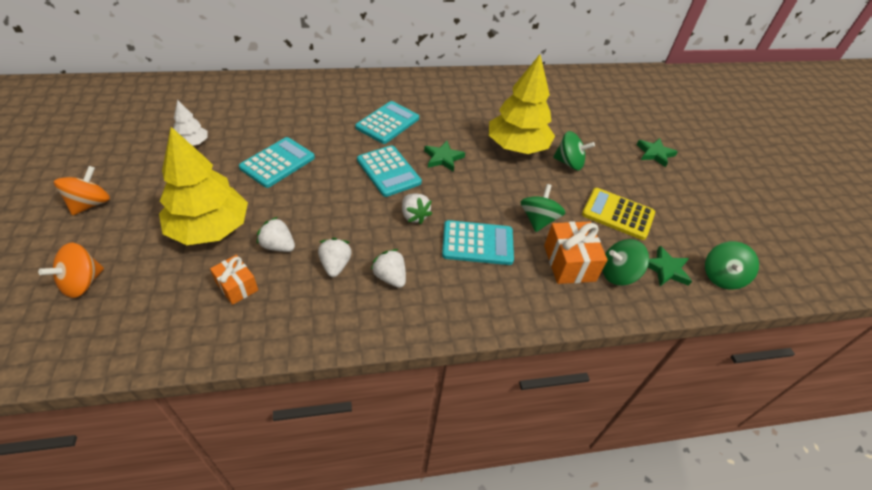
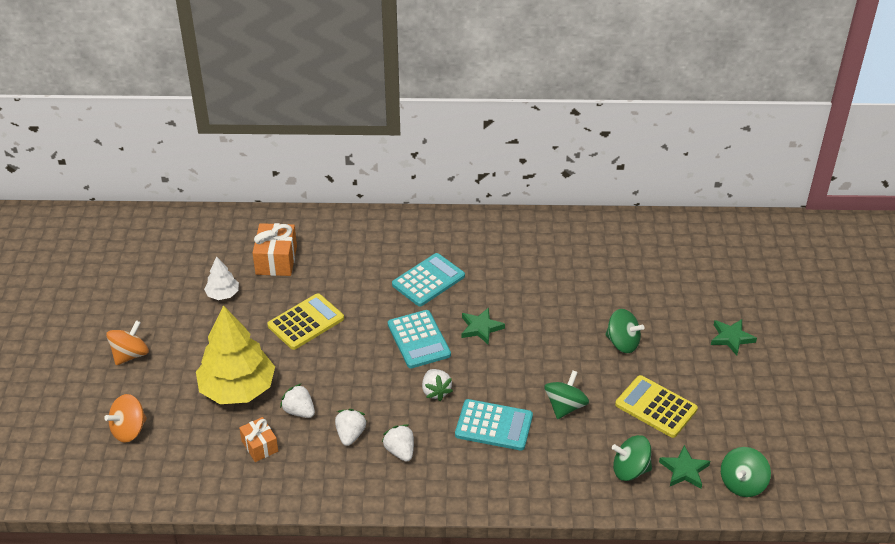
camera: 15 degrees right, 5 degrees down
turquoise calculator [239,137,315,188] -> yellow calculator [267,293,344,350]
yellow tree [489,54,555,154] -> none
orange gift [544,221,608,284] -> orange gift moved to [253,223,297,276]

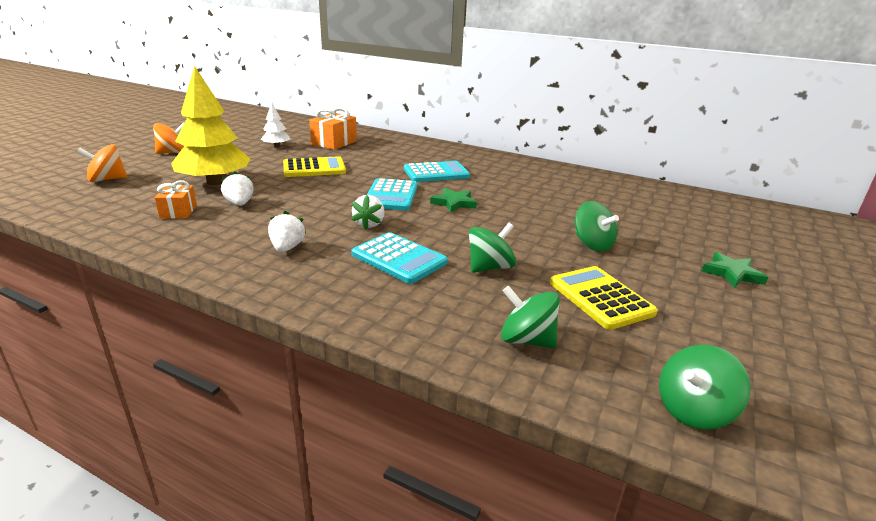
camera: 25 degrees right, 15 degrees down
white strawberry [335,409,366,446] -> none
green star [659,445,710,489] -> none

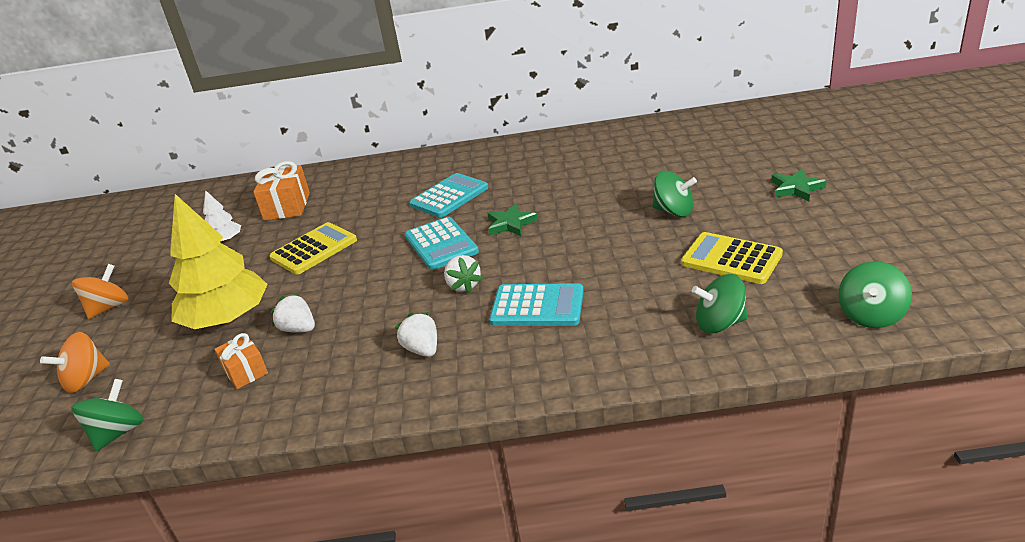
camera: 25 degrees left, 5 degrees up
green spinning top [469,223,516,273] -> green spinning top moved to [71,379,144,451]

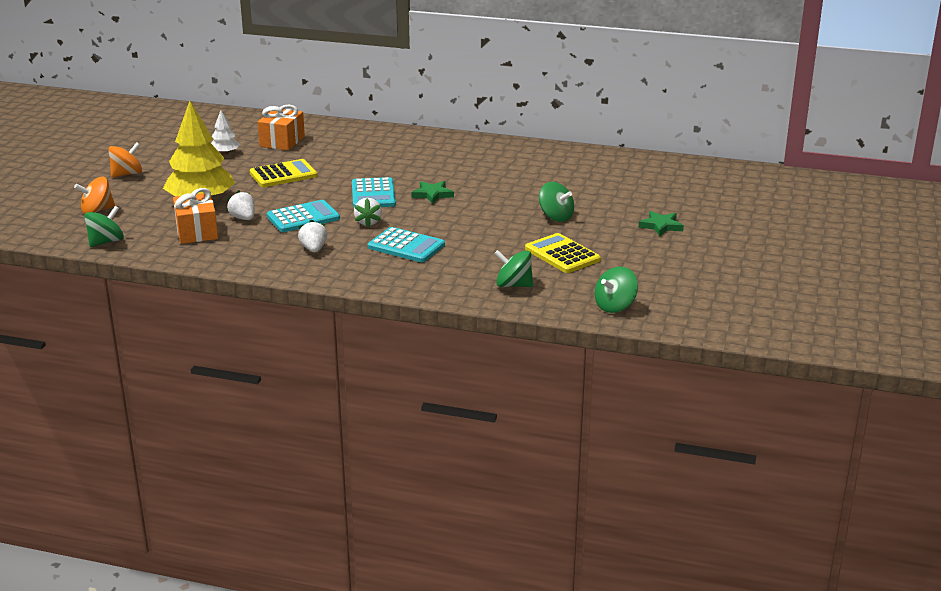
camera: 15 degrees right, 5 degrees down
orange gift [214,333,268,389] -> orange gift [173,188,218,244], size x1.58
turquoise calculator [409,173,488,218] -> turquoise calculator moved to [267,200,340,232]

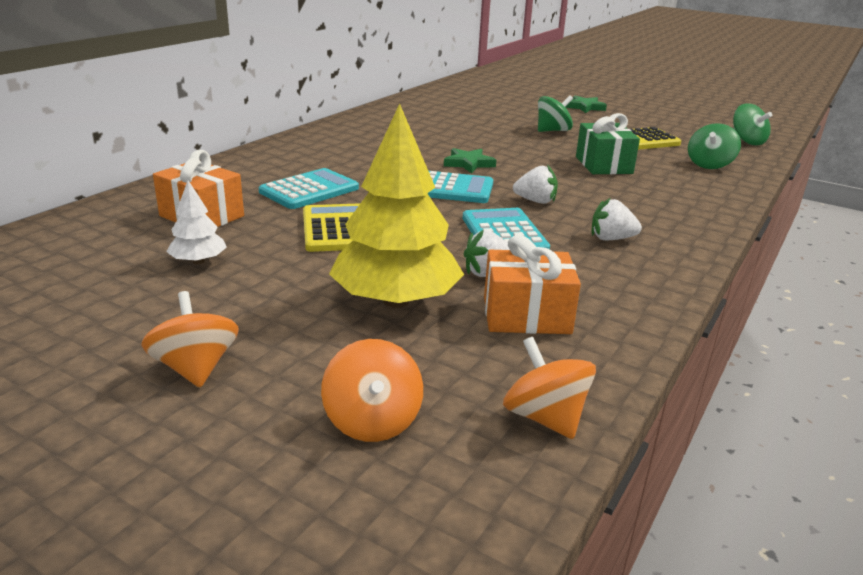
camera: 75 degrees left, 0 degrees up
green spinning top [84,206,124,247] -> orange spinning top [503,337,596,439]
turquoise calculator [368,227,445,262] -> turquoise calculator moved to [259,168,359,209]
none -> green gift [576,113,640,174]

